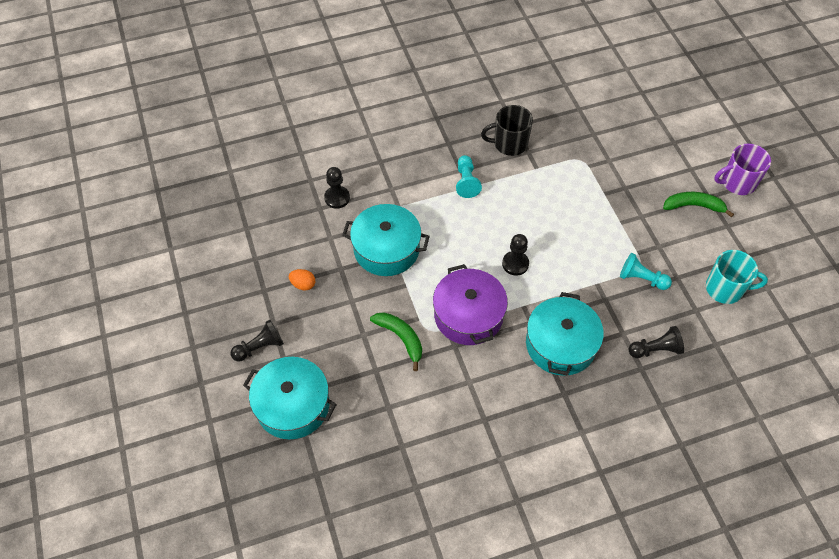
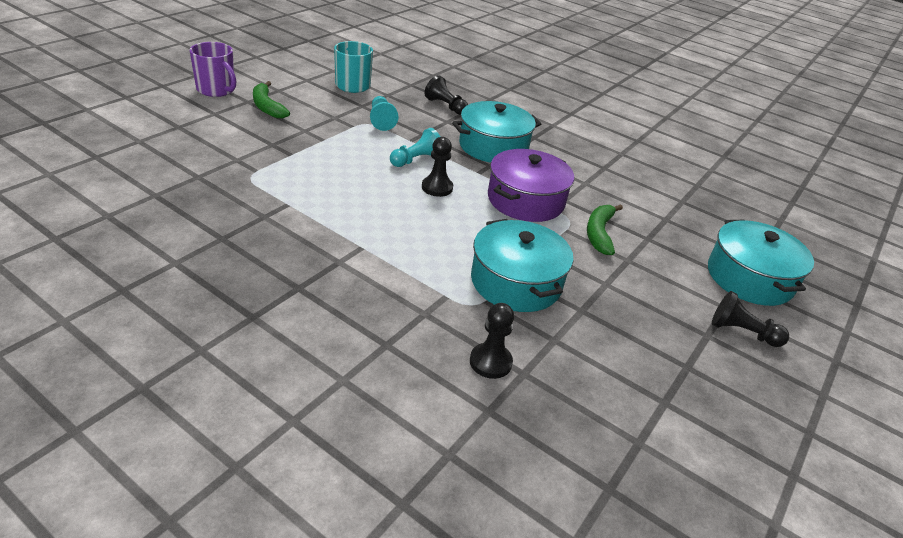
camera: 130 degrees left, 20 degrees down
orange egg [289,269,315,290] -> none
turquoise pawn [456,155,482,198] -> turquoise pawn moved to [390,128,440,167]
black mug [481,105,533,156] -> none

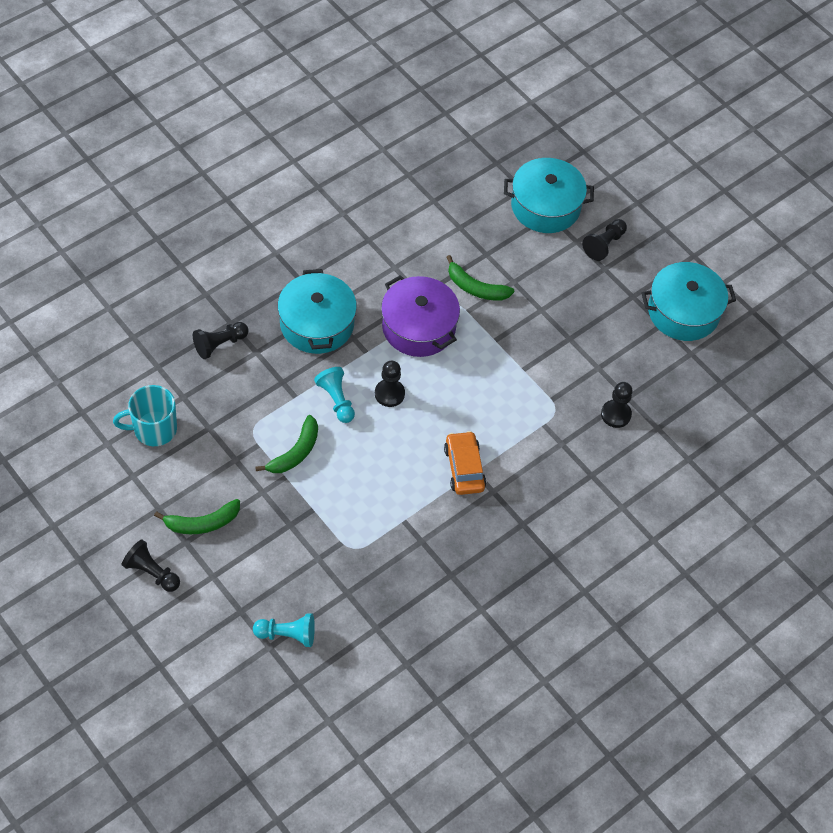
camera: 75 degrees left, 20 degrees up
purple mug [190,42,236,97] -> black pawn [122,539,180,592]
turquoise pawn [370,96,398,131] -> turquoise pawn moved to [253,613,315,647]
turquoise pot [471,219,573,312] -> turquoise pot moved to [641,262,736,341]
none -> green banana [255,415,318,473]
none -> orange car [444,431,486,495]

